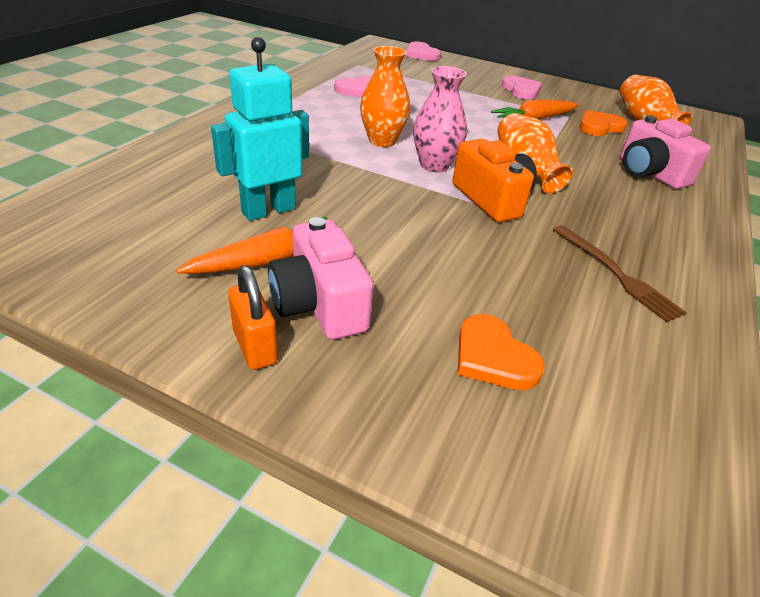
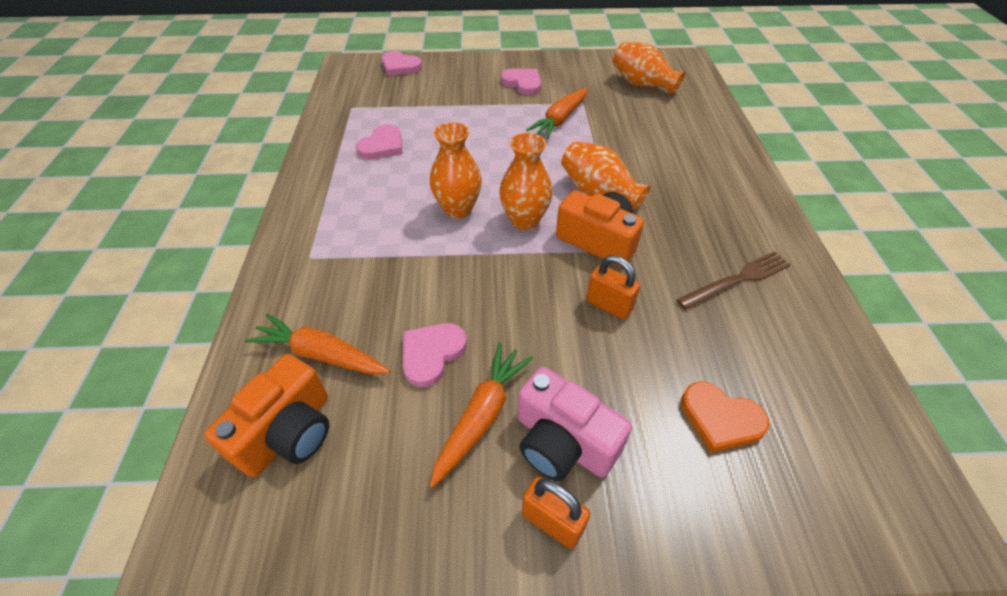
camera: 25 degrees left, 10 degrees up
turquoise robot [211,37,309,221] -> pink heart [403,323,467,387]
pink vase [413,66,467,172] -> orange vase [499,133,553,230]
brown fork [553,225,687,322] -> brown fork turned 60 degrees counterclockwise [676,251,791,309]
orange heart [579,110,628,136] -> none
pink camera [620,115,711,189] -> none
none -> orange camera [204,354,329,477]
none -> orange carrot [245,313,390,375]
none -> orange padlock [586,255,640,320]

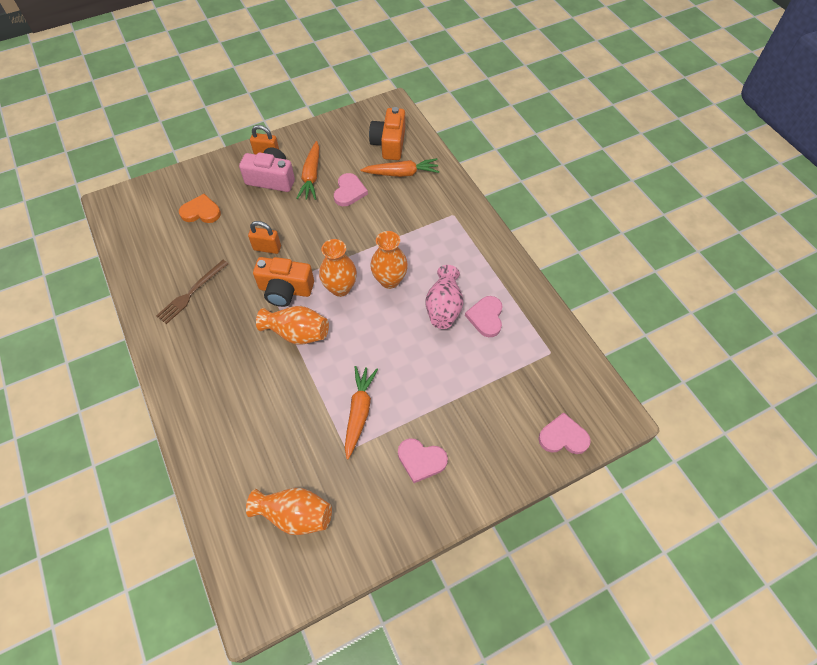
camera: 155 degrees right, 10 degrees up
none -> pink vase [426,265,463,329]

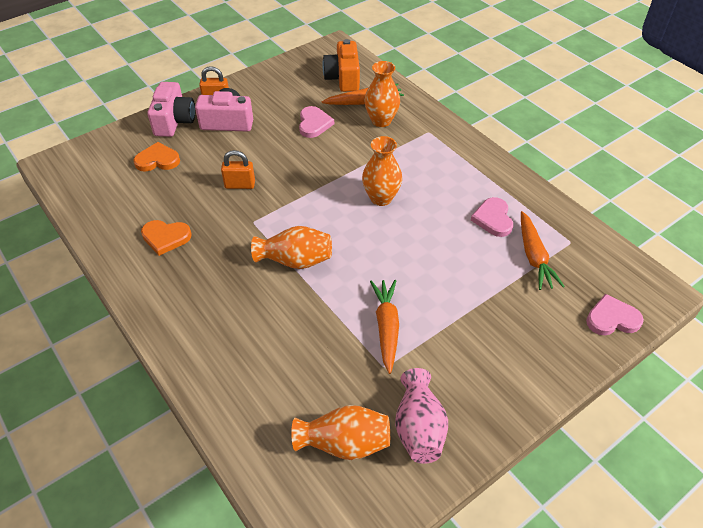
camera: 10 degrees left, 10 degrees down
brown fork [156,260,228,324] -> orange heart [141,220,192,256]
orange camera [253,257,314,307] -> none
orange carrot [296,141,319,200] -> orange carrot moved to [521,211,565,290]
orange vase [319,239,357,297] -> orange vase moved to [364,61,400,127]
pink heart [398,438,448,483] -> none
pink vase [426,265,463,329] -> pink vase moved to [395,368,448,464]
none -> pink camera [147,82,195,137]

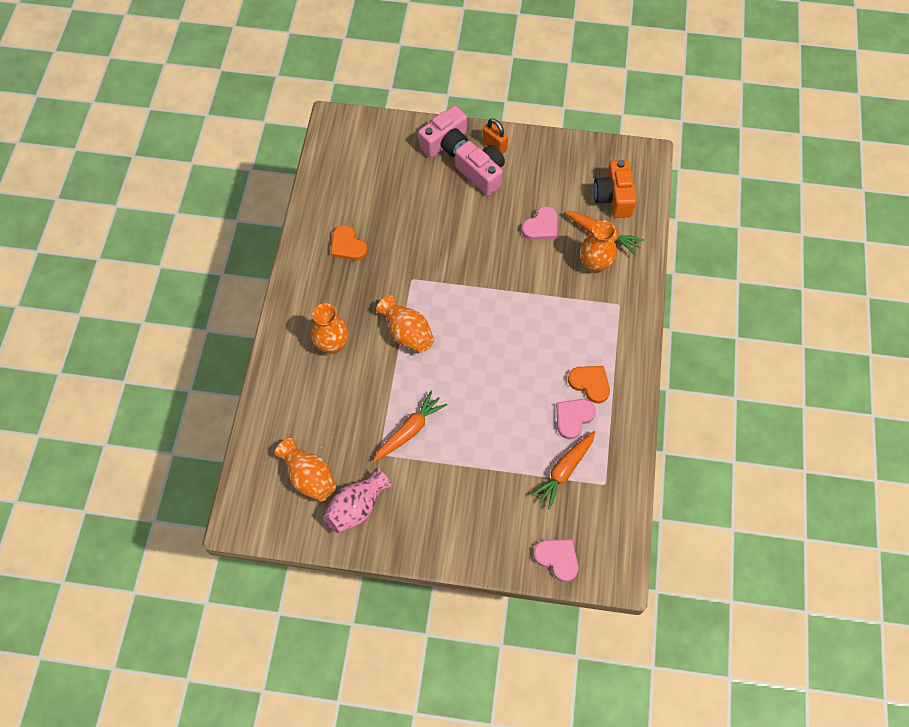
camera: 45 degrees right, 15 degrees up
orange heart [133,142,180,172] -> orange heart moved to [568,366,610,403]
orange padlock [221,150,255,189] -> none
orange camera [322,39,360,92] -> orange camera turned 45 degrees counterclockwise [594,160,637,218]
orange vase [362,136,402,206] -> orange vase moved to [311,303,349,354]

